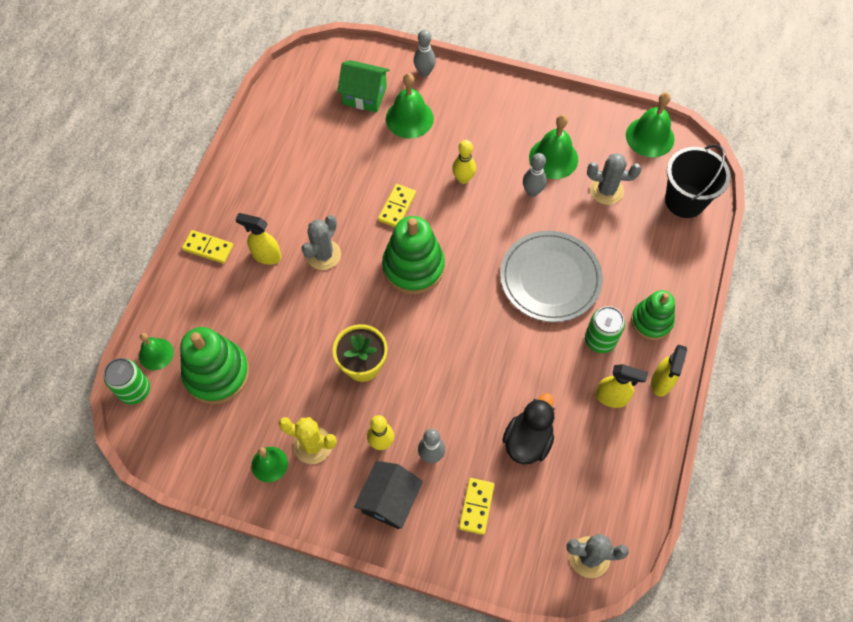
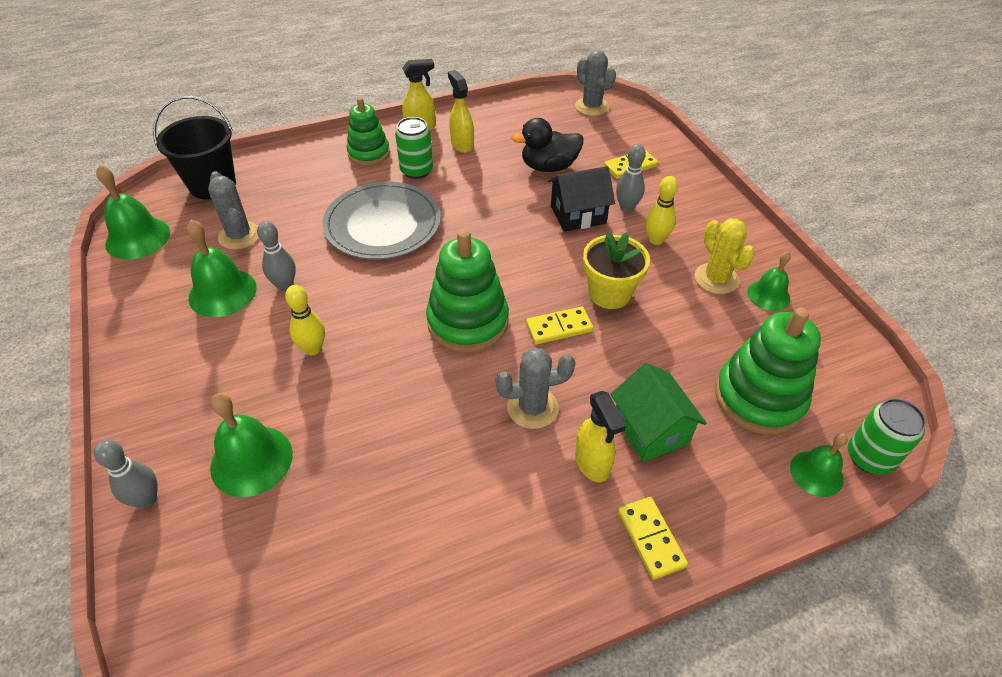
camera: 130 degrees left, 15 degrees down
green house [337,60,389,112] -> green house moved to [610,363,707,462]
black house [354,461,423,529] -> black house moved to [548,166,615,232]
yellow domino [378,184,416,227] -> yellow domino moved to [526,307,593,344]

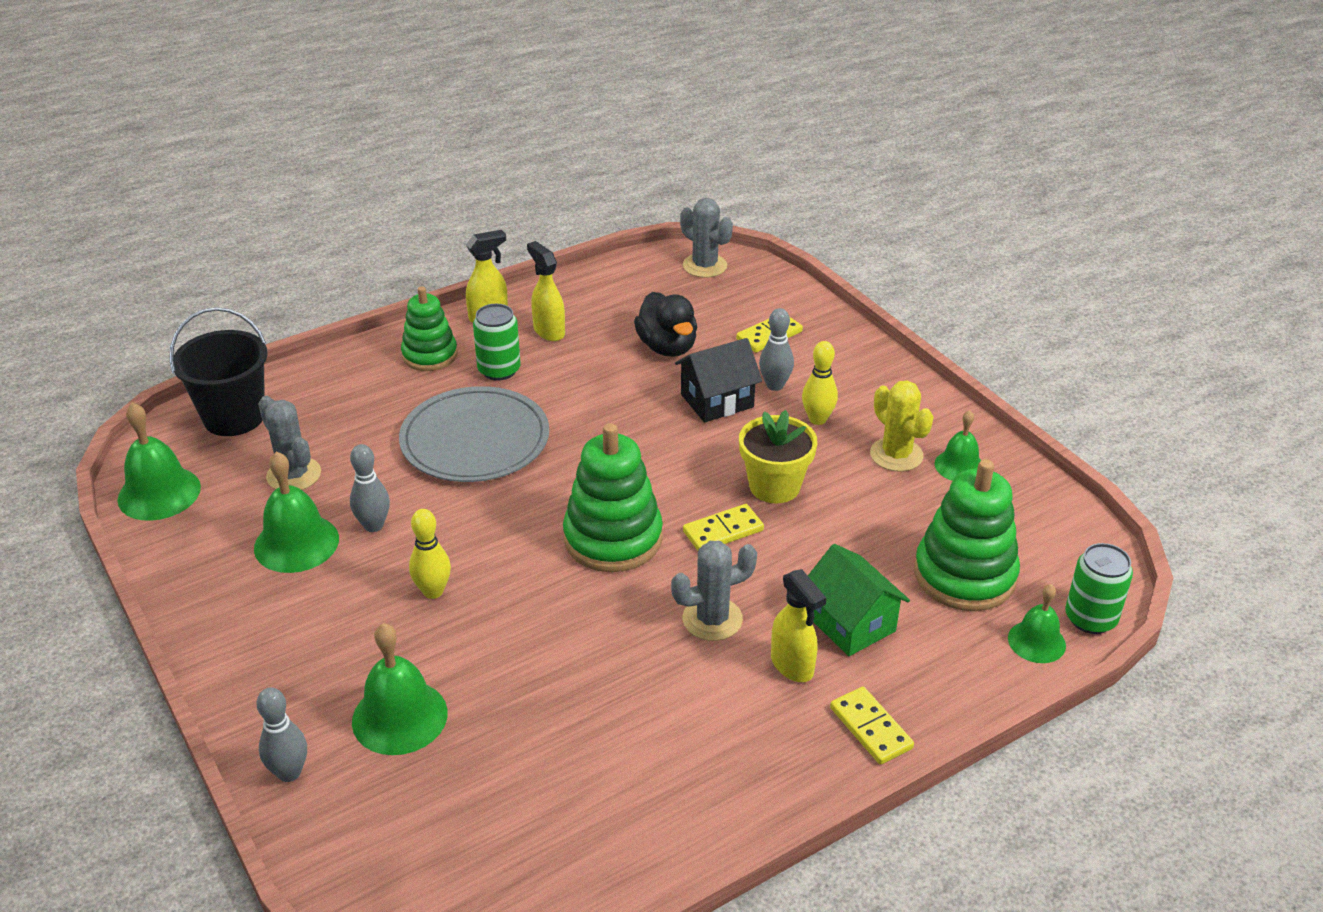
camera: 10 degrees left, 10 degrees down
black duck [511,118,583,172] -> black duck turned 90 degrees counterclockwise [634,292,697,357]

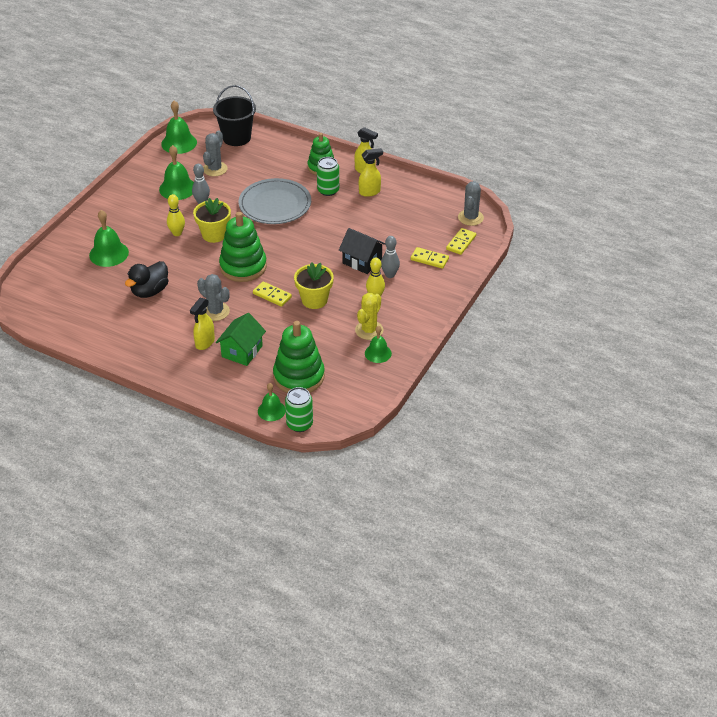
camera: 60 degrees right, 5 degrees up
grey bowling pin [256,687,307,782] -> none
yellow spray bottle [527,241,565,341] -> yellow spray bottle turned 45 degrees clockwise [359,148,383,197]
black duck [634,292,697,357] -> black duck moved to [125,261,169,298]
yellow domino [830,687,914,765] -> yellow domino moved to [446,228,476,255]
none -> yellow flower pot [193,198,231,243]

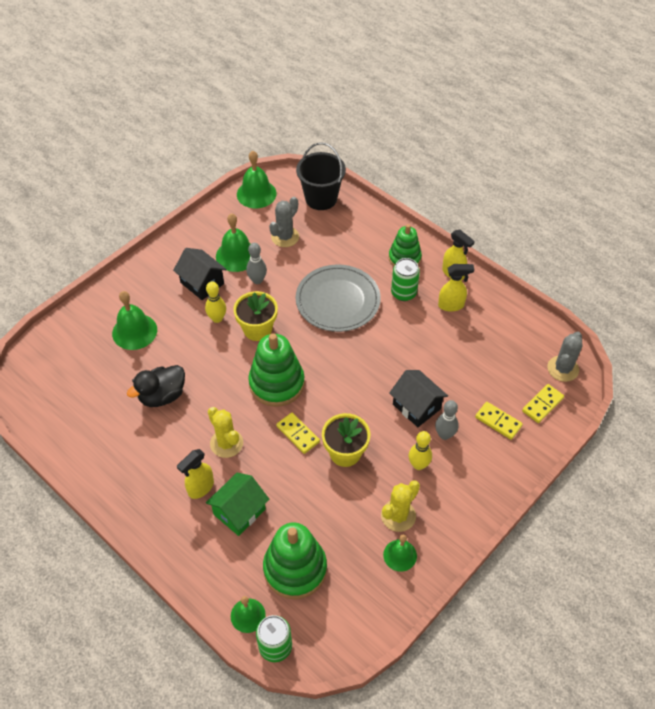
camera: 15 degrees right, 10 degrees up
grey cactus [197,274,230,321] -> yellow cactus [208,407,243,458]
none -> black house [173,248,227,300]

